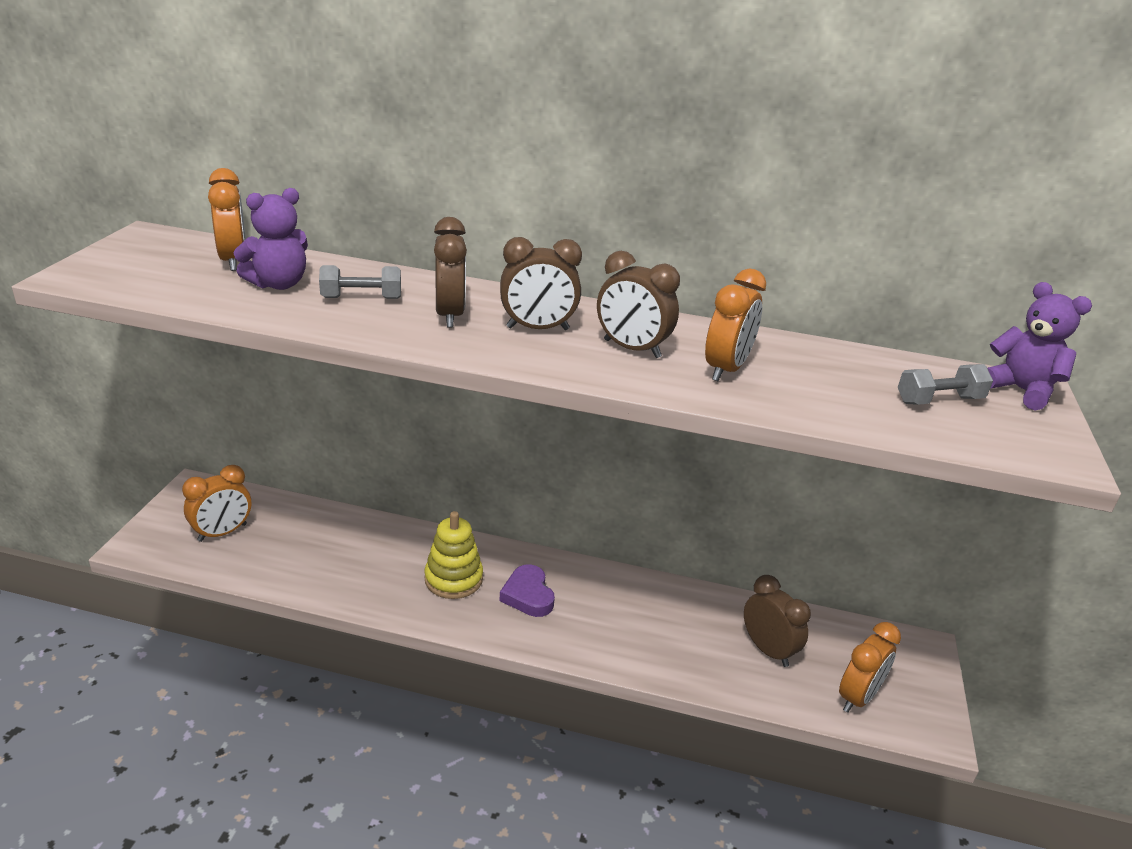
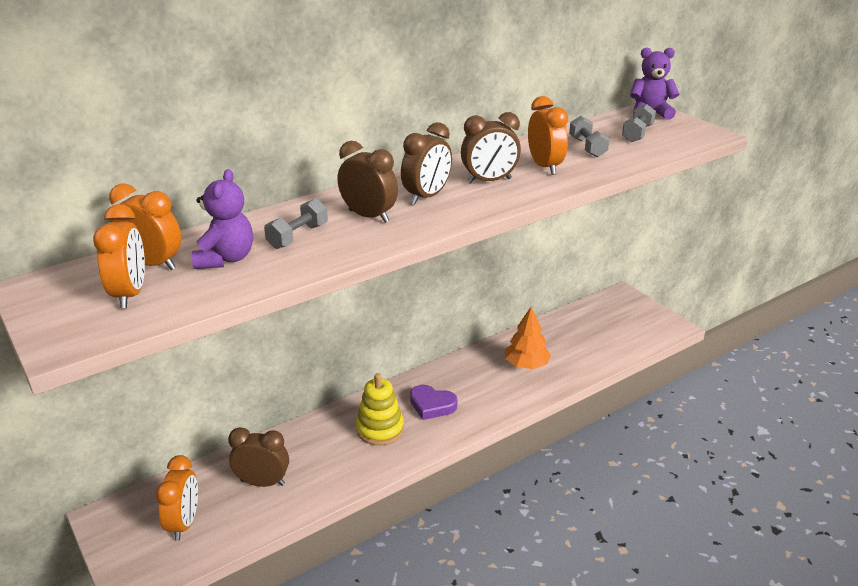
camera: 45 degrees left, 0 degrees up
brown clock [744,575,811,667] -> brown clock moved to [228,427,289,487]
orange clock [839,622,901,713] -> orange clock moved to [93,204,145,308]
none -> orange tree [505,307,551,369]
none -> grey dumbbell [569,116,610,157]

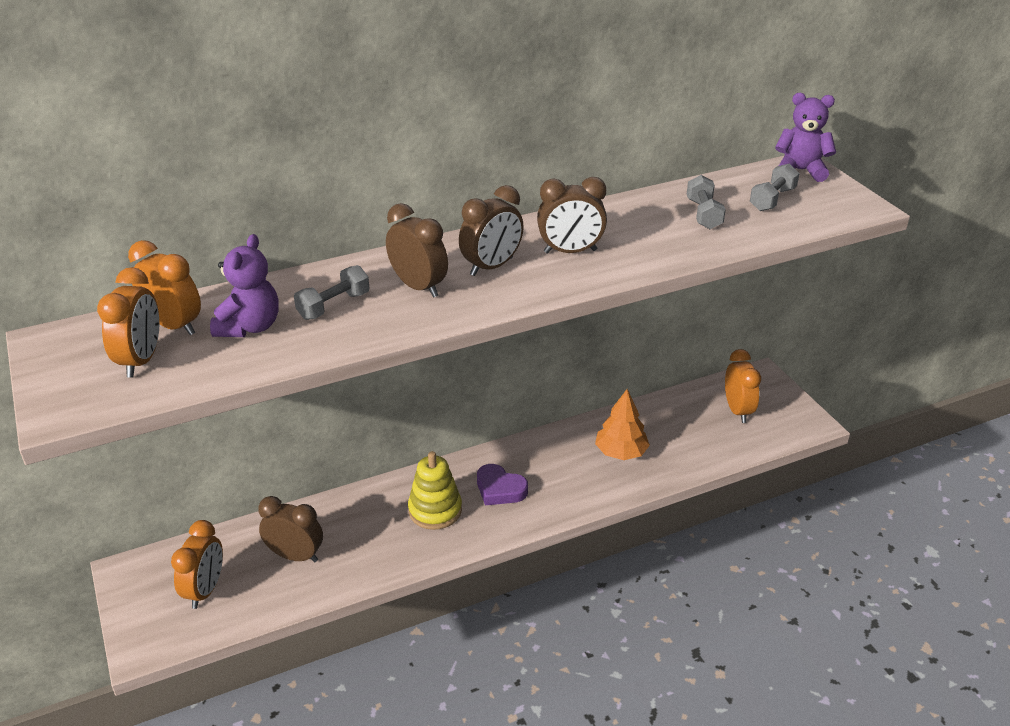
camera: 10 degrees right, 5 degrees up
orange clock [528,96,568,175] -> orange clock moved to [725,349,761,423]

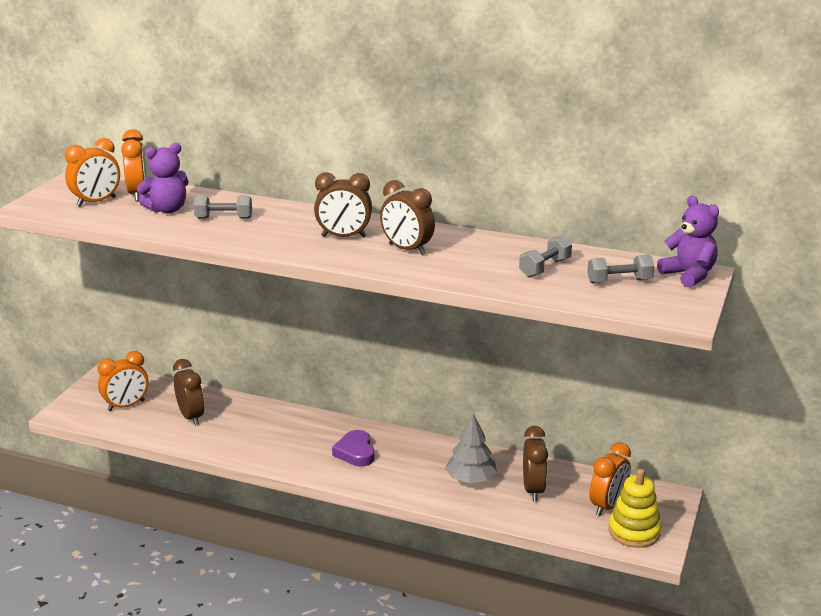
camera: 45 degrees right, 10 degrees down
brown clock [386,203,448,298] -> brown clock moved to [523,426,548,501]
yellow stacking toy [408,451,462,530] -> yellow stacking toy moved to [609,469,661,548]
orange tree [595,389,650,460] -> grey tree [445,414,497,483]

